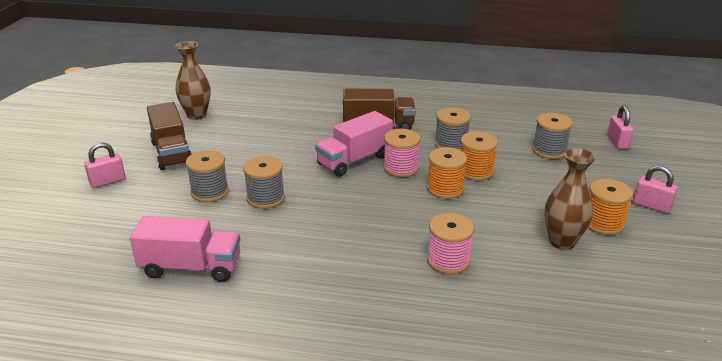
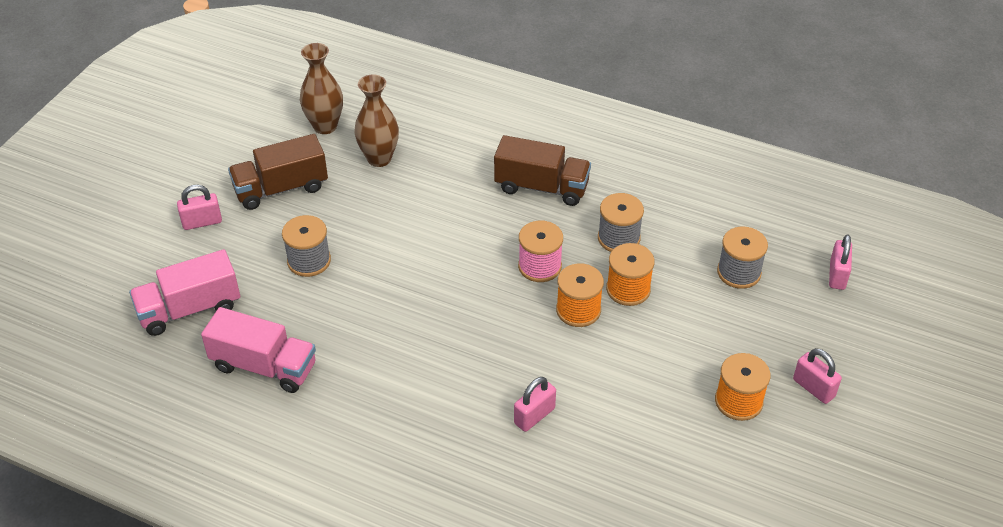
camera: 15 degrees right, 15 degrees up
brown truck [147,102,192,170] -> brown truck turned 75 degrees clockwise [228,134,328,210]
grey spool [243,156,285,209] -> none
pink truck [315,111,393,177] -> pink truck moved to [129,249,240,336]
pink spool [427,213,474,275] -> pink padlock [514,377,556,432]
brown vase [544,148,596,250] -> brown vase moved to [354,74,399,167]

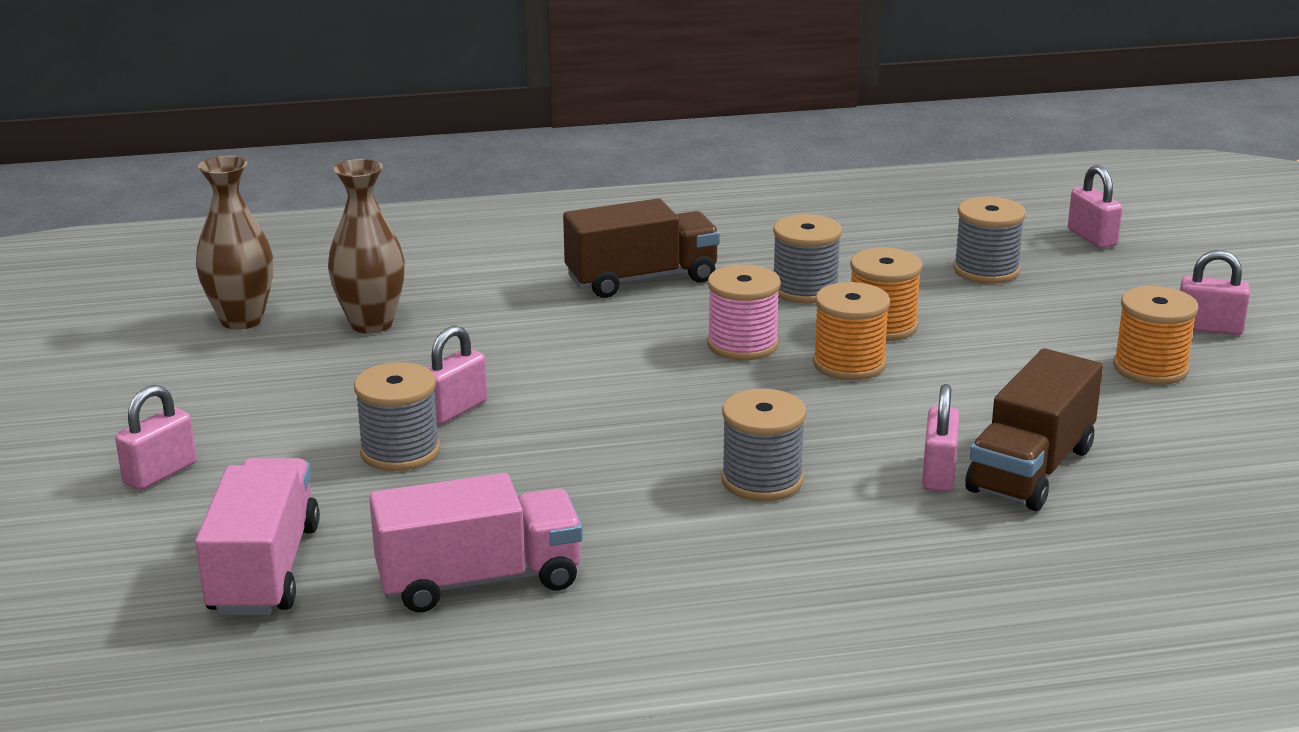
camera: 35 degrees left, 20 degrees down
pink truck [129,249,240,336] -> pink truck turned 150 degrees clockwise [195,458,320,615]
brown truck [228,134,328,210] -> brown truck moved to [965,348,1103,511]
none -> pink padlock [426,325,487,425]
none -> grey spool [721,389,806,501]

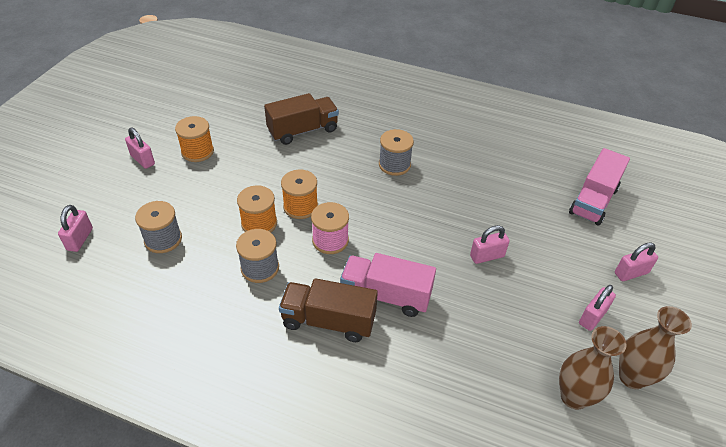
camera: 150 degrees left, 20 degrees up
brown vase [328,159,405,334] -> brown vase moved to [619,306,692,389]
grey spool [354,362,440,471] -> none
pink truck [369,473,583,612] -> pink truck moved to [340,253,436,317]
pink padlock [922,384,960,492] -> pink padlock moved to [579,285,616,331]

